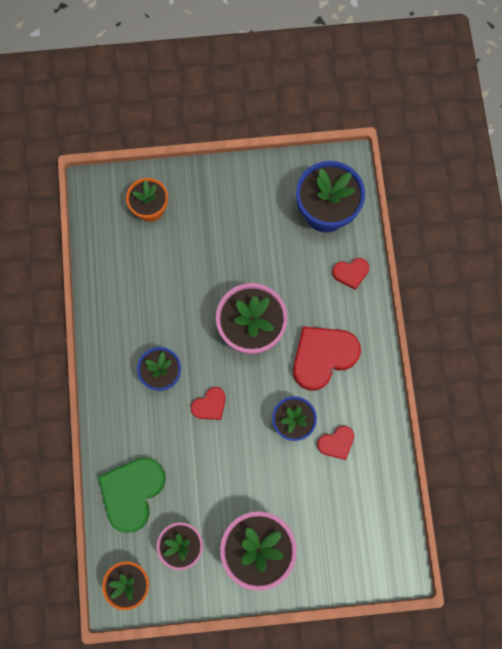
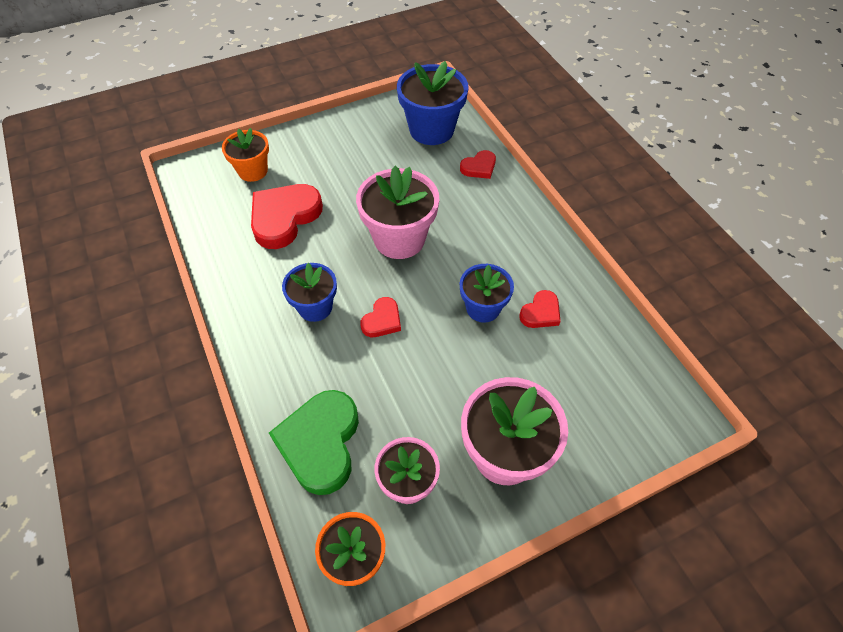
camera: 20 degrees left, 20 degrees down
red heart [293,326,361,391] -> red heart moved to [251,184,323,249]

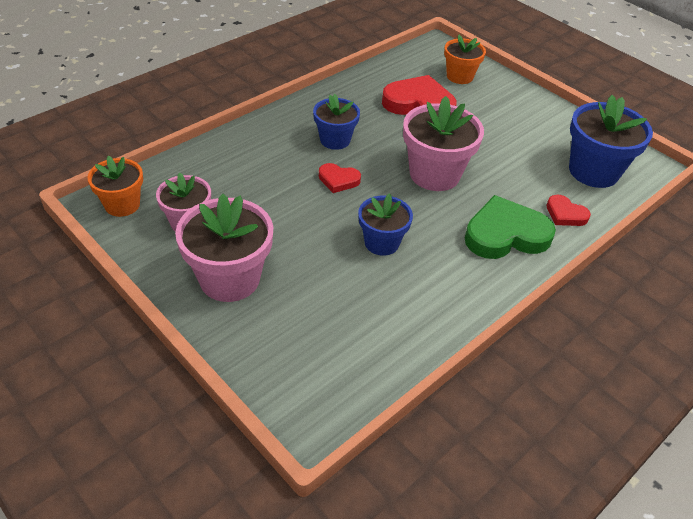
camera: 70 degrees right, 10 degrees down
green heart [269,390,359,495] -> green heart moved to [465,195,556,259]
red heart [519,290,561,328] -> none

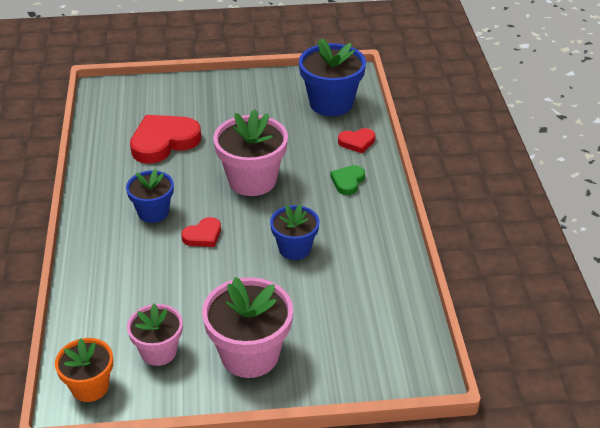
camera: 50 degrees left, 5 degrees down
orange flower pot [444,35,486,84] -> none
green heart [465,195,556,259] -> green heart [330,165,365,195], size x0.51

